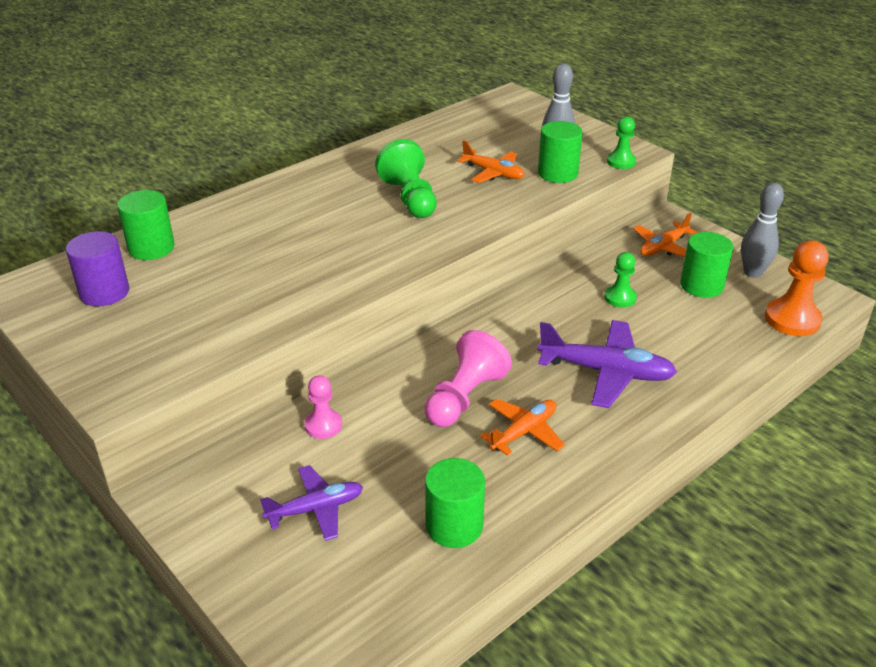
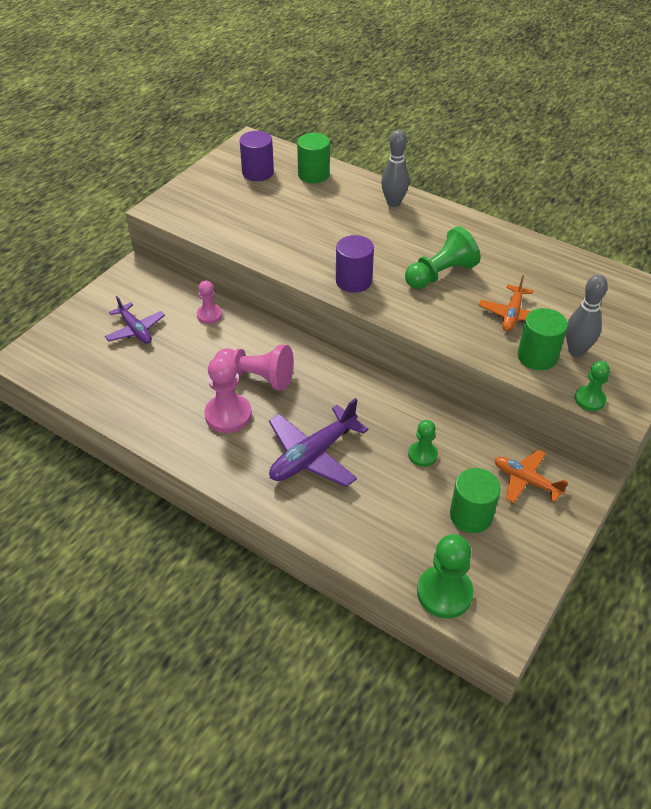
camera: 75 degrees right, 10 degrees up
green cylinder [425,458,485,548] -> none
orange plane [480,399,565,456] -> pink pawn [204,355,252,433]
purple plane [538,320,677,408] -> purple plane turned 45 degrees clockwise [269,398,368,487]
grey bowling pin [741,183,784,278] -> grey bowling pin moved to [381,130,409,207]
orange pawn [765,241,829,336] -> green pawn [417,534,474,618]
none -> purple cylinder [336,235,374,293]

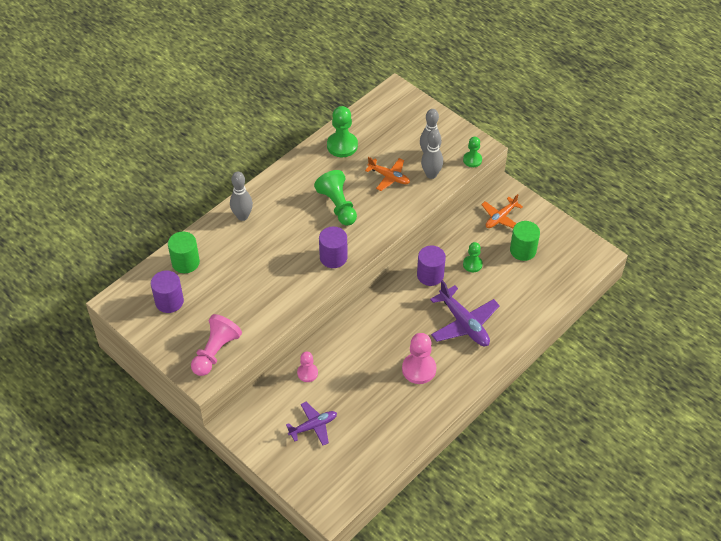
camera: 80 degrees left, 5 degrees up
pink pawn [214,344,294,391] -> pink pawn moved to [191,314,242,376]
green pawn [417,534,474,618] -> green pawn moved to [327,106,358,157]
green cylinder [518,308,568,370] -> grey bowling pin [421,129,443,179]
none -> purple cylinder [417,246,446,286]

